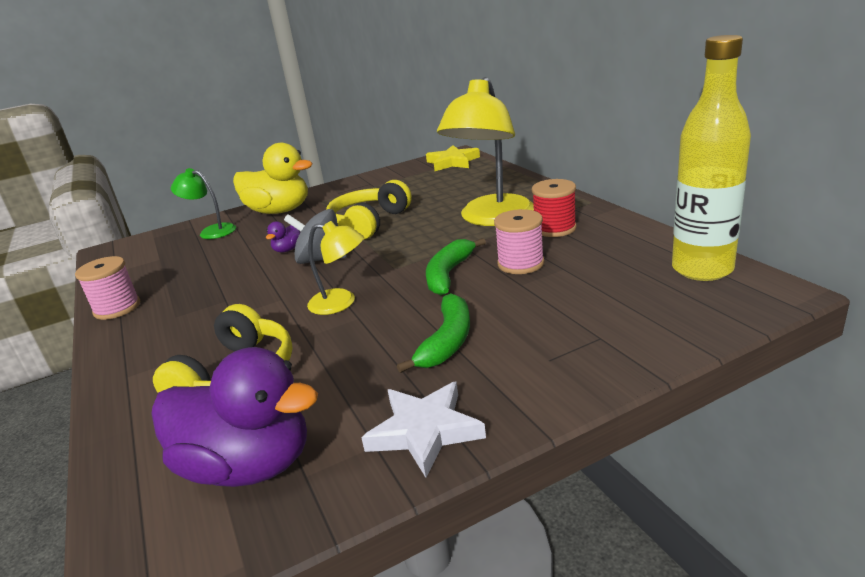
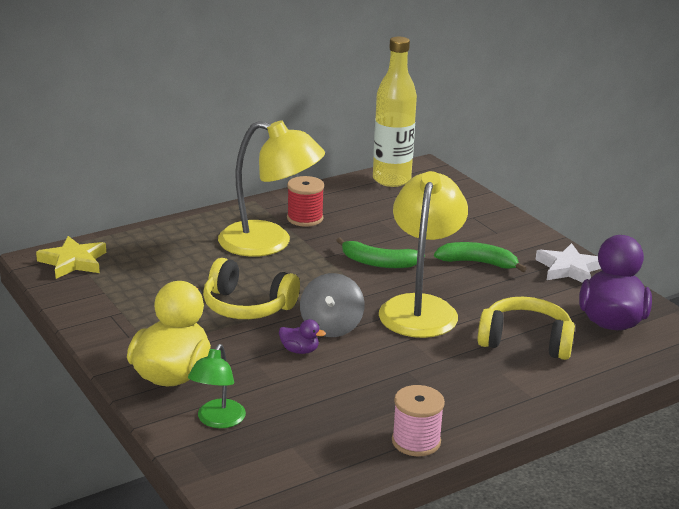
camera: 100 degrees left, 0 degrees up
yellow lamp [307,221,364,315] -> yellow lamp [379,171,468,338], size x1.91
pink spool [494,209,544,274] -> none

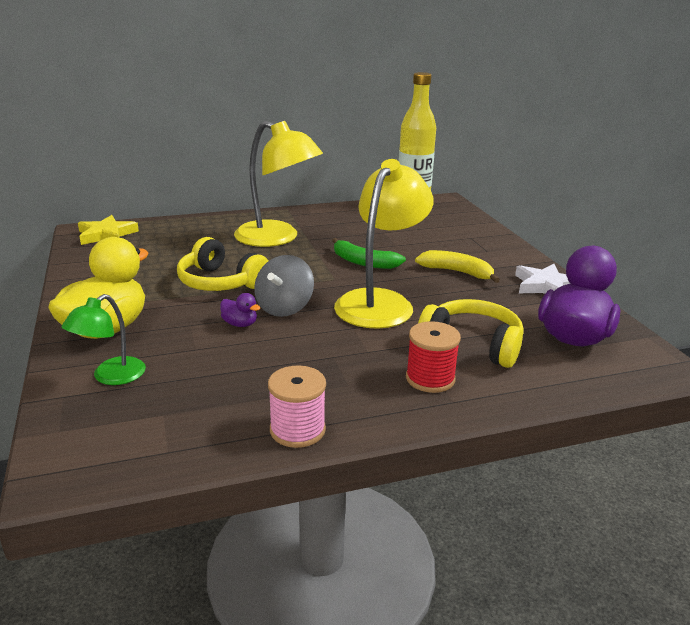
camera: 15 degrees right, 0 degrees up
red spool [287,176,324,227] -> red spool moved to [406,321,461,393]
green banana [434,242,527,272] -> yellow banana [415,250,500,283]

